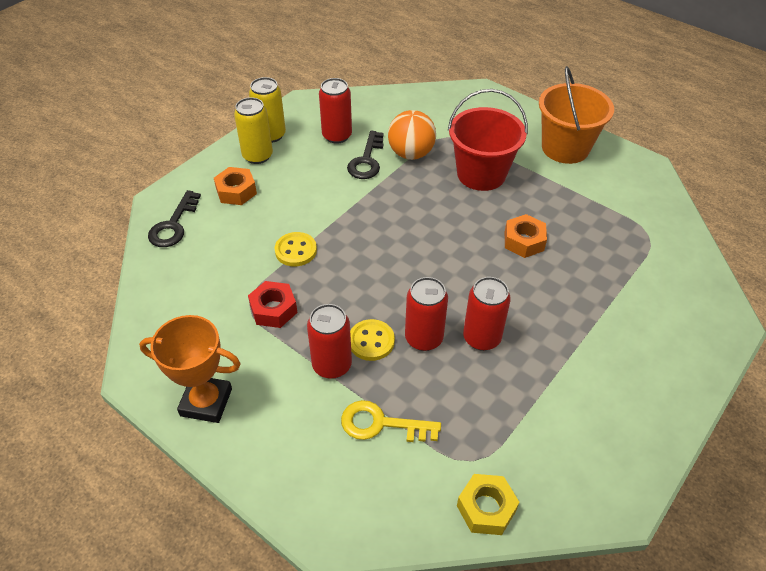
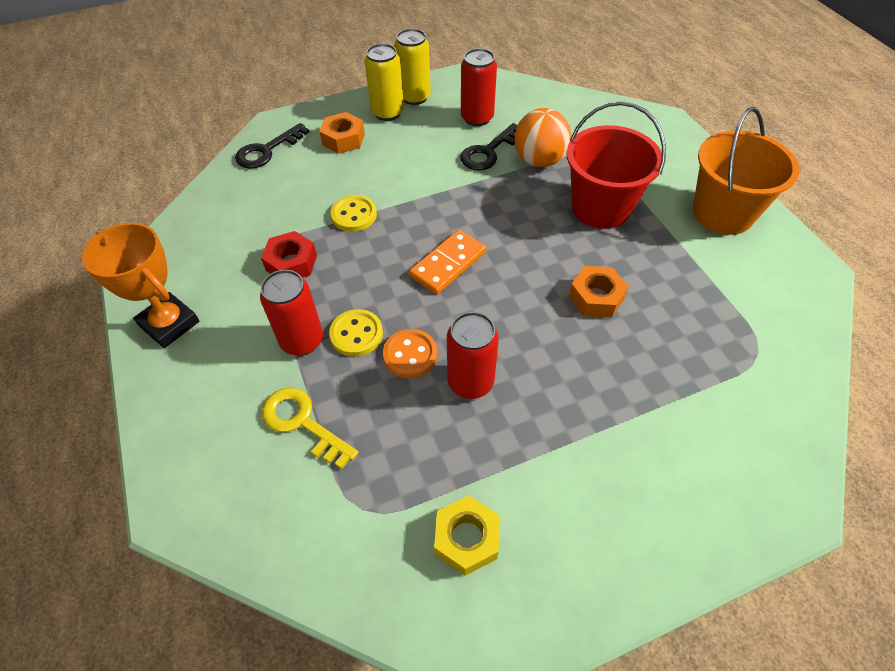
camera: 30 degrees right, 5 degrees up
red can [405,277,448,351] -> orange button [383,329,437,378]
yellow nut [457,474,519,535] -> yellow nut moved to [434,496,499,576]
none -> orange domino [409,230,486,294]

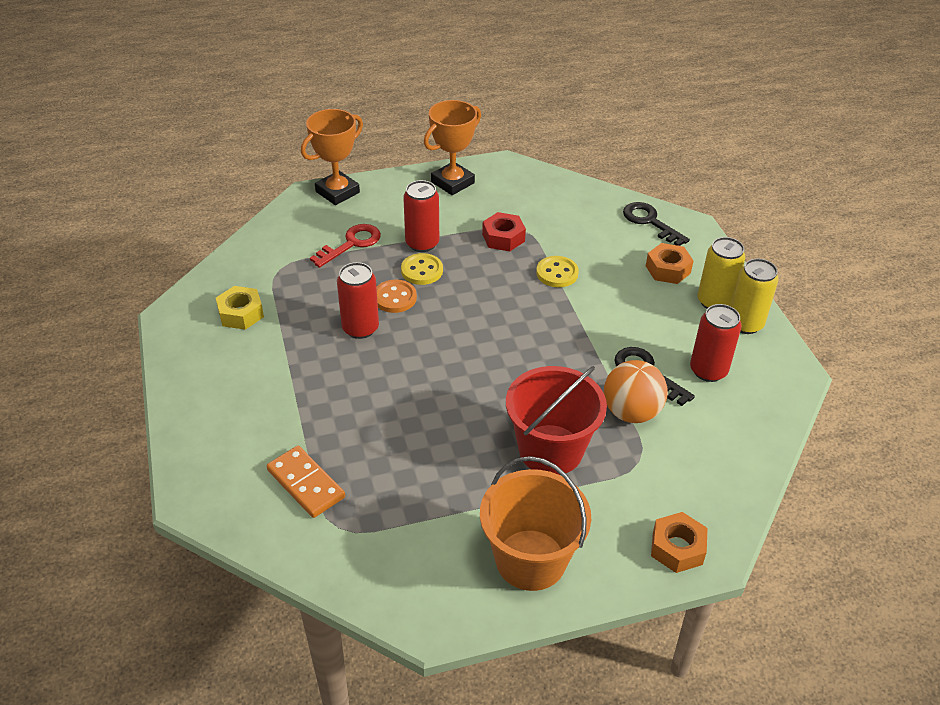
camera: 95 degrees right, 10 degrees down
yellow key [262,387,359,469] -> red key [310,224,381,268]
orange domino [409,230,486,294] -> orange domino moved to [267,446,345,518]
orange nut [569,266,629,318] -> orange nut moved to [651,512,708,573]
none -> orange trophy [301,109,363,205]

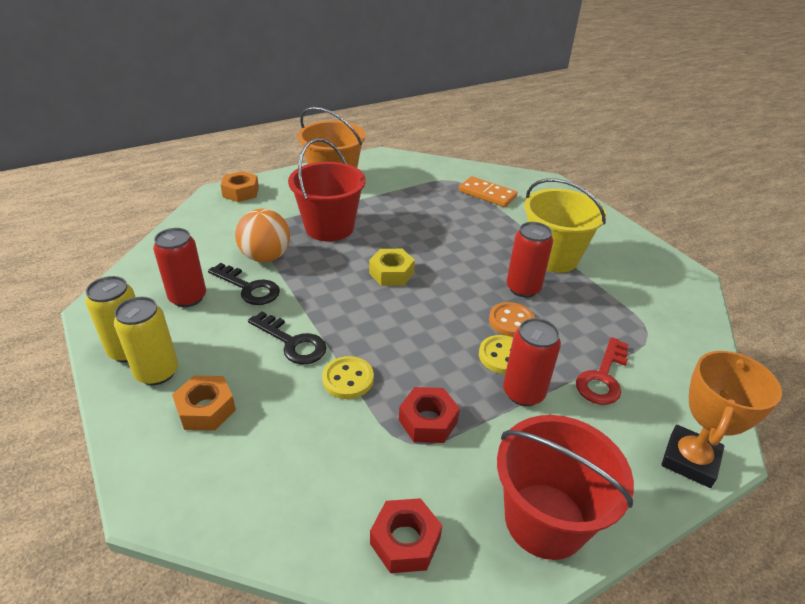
camera: 165 degrees right, 5 degrees down
yellow nut [216,286,264,330] -> yellow nut moved to [369,249,415,286]
orange trophy [424,100,481,195] -> red bucket [497,415,634,560]
black key [623,202,690,246] -> black key moved to [248,311,327,365]
none -> red nut [370,498,442,573]
none -> yellow bucket [524,178,606,273]

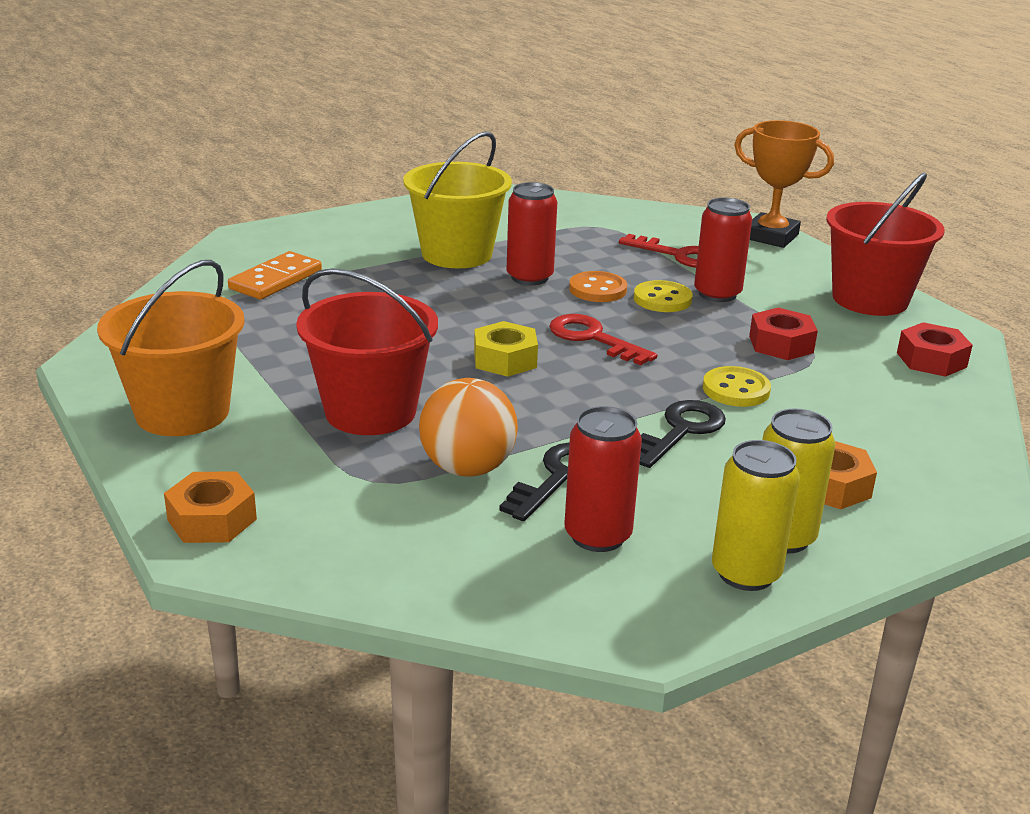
camera: 90 degrees left, 10 degrees down
none -> red key [549,314,657,365]

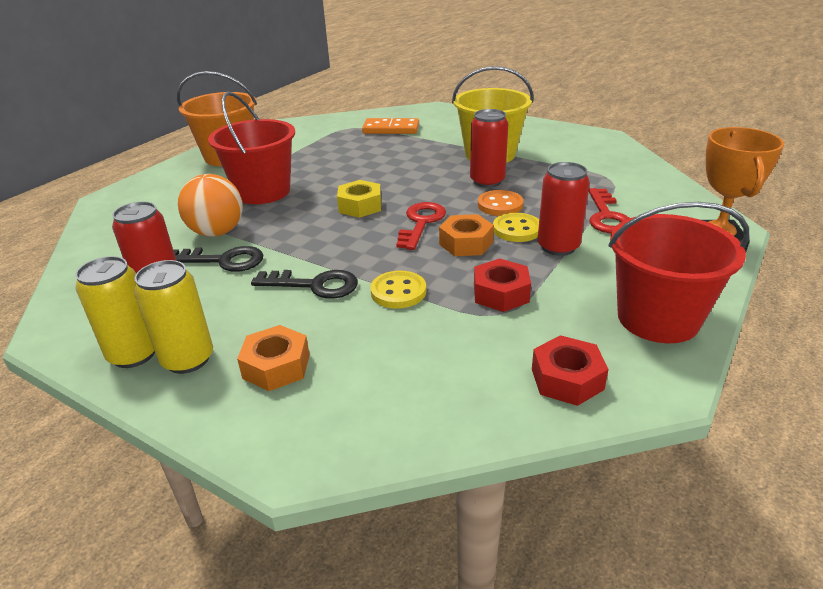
camera: 65 degrees right, 5 degrees up
orange nut [164,471,257,543] -> orange nut moved to [439,214,494,256]

